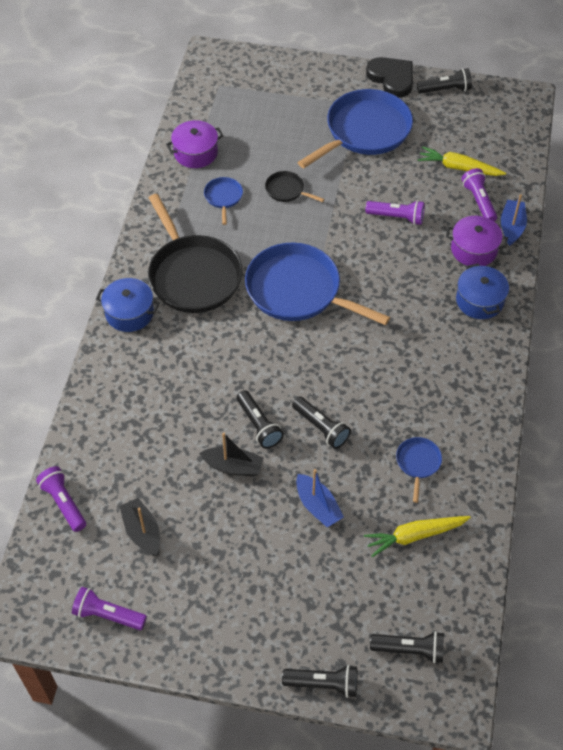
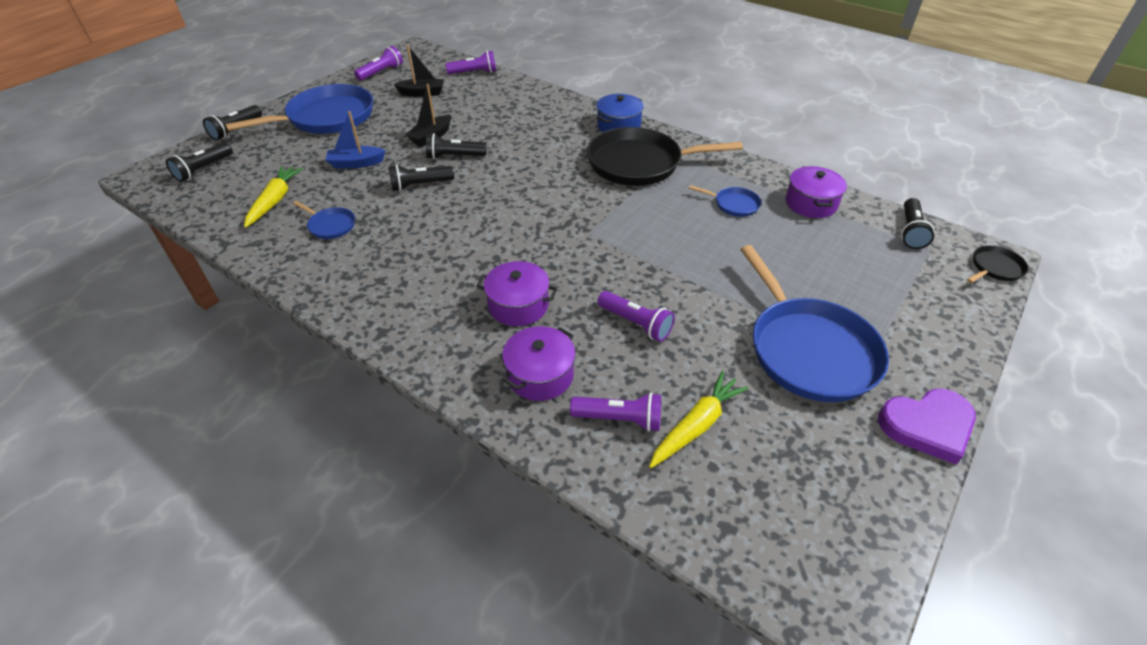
camera: 115 degrees right, 10 degrees down
blue pan [245,243,390,325] -> blue pan moved to [225,84,373,134]
black pan [265,171,324,202] -> black pan moved to [967,245,1028,283]
purple flashlight [365,200,425,225] -> purple flashlight turned 90 degrees counterclockwise [598,291,675,342]
black heart [366,57,413,98] -> purple heart [878,389,976,465]
black flashlight [417,68,472,94] -> black flashlight moved to [901,198,935,249]
blue pot [456,263,509,319] -> none
blue boat [501,194,527,246] -> none
none -> purple pot [476,261,558,326]

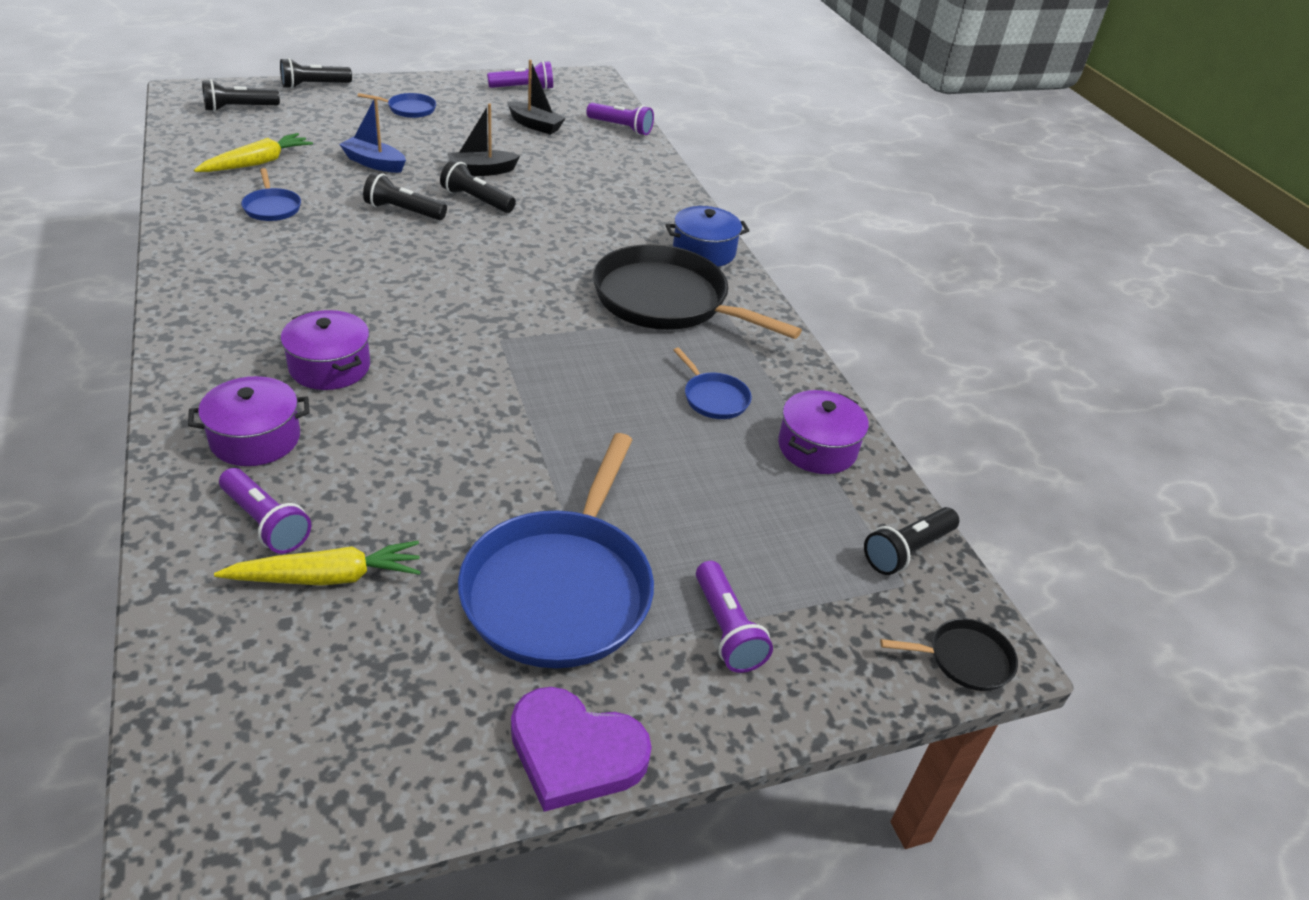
camera: 30 degrees right, 5 degrees down
blue pan [225,84,373,134] -> blue pan [358,93,436,118], size x0.44
purple flashlight [598,291,675,342] -> purple flashlight moved to [696,561,773,673]

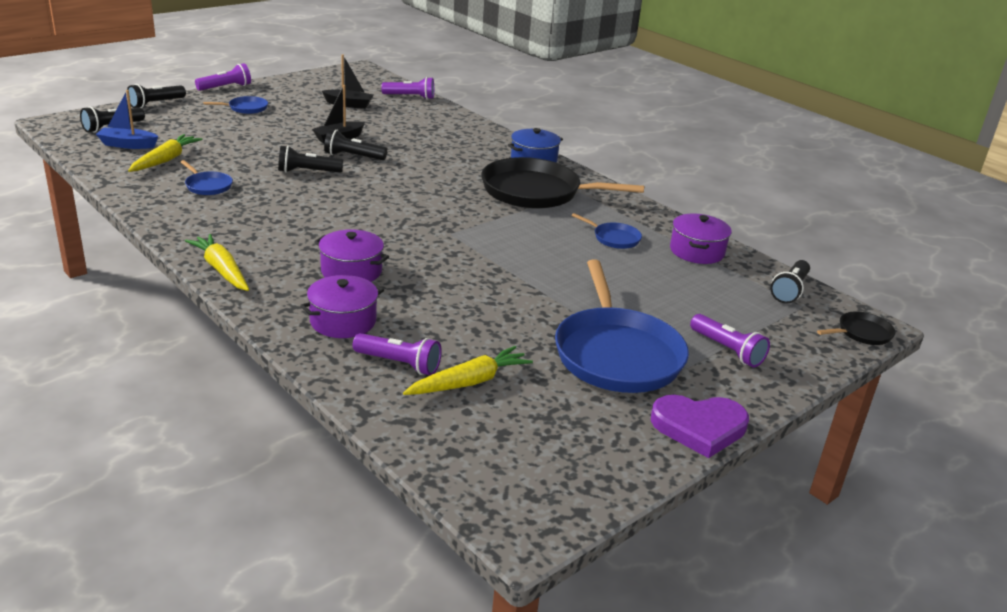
camera: 20 degrees left, 10 degrees down
blue boat [339,97,406,173] -> blue boat moved to [96,90,159,149]
purple flashlight [487,61,553,90] -> purple flashlight moved to [195,63,251,91]
none -> yellow carrot [185,234,249,291]

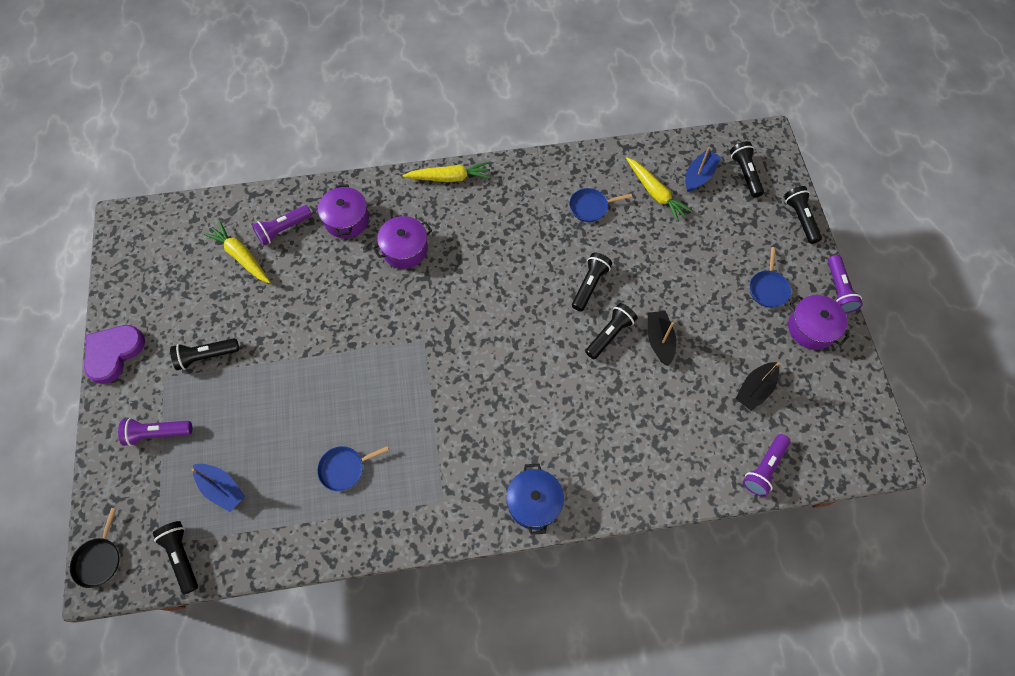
camera: 125 degrees right, 35 degrees up
yellow carrot [403,346,533,395] -> yellow carrot turned 135 degrees clockwise [203,221,270,283]
black pan [481,157,644,209] -> none
blue pan [555,259,689,393] -> black flashlight [170,338,239,370]
purple pot [670,213,732,264] -> purple pot moved to [788,295,850,350]
none -> blue boat [192,464,245,512]

